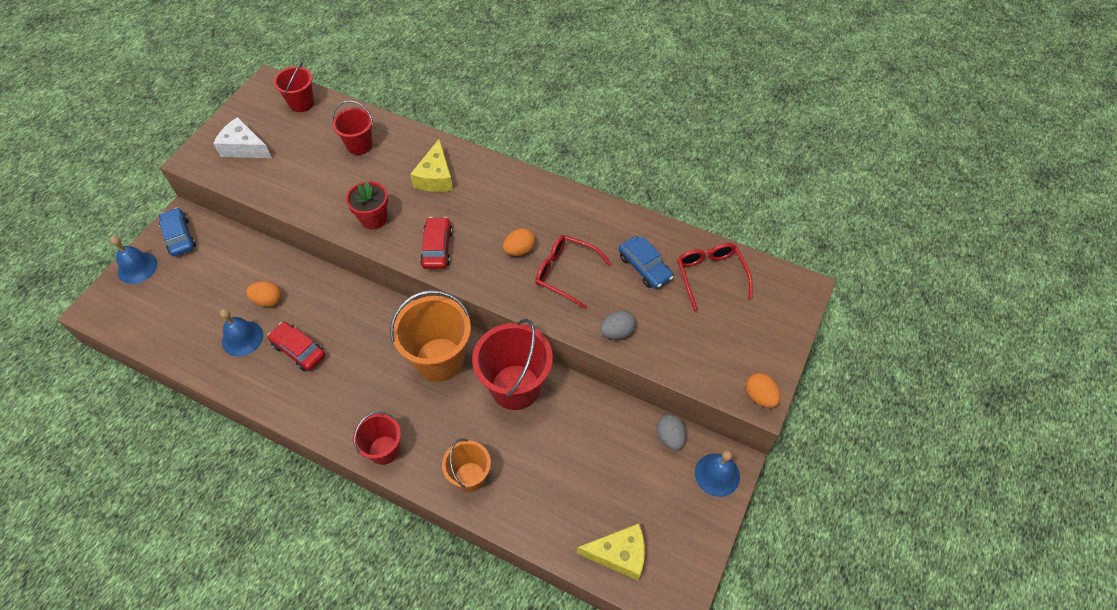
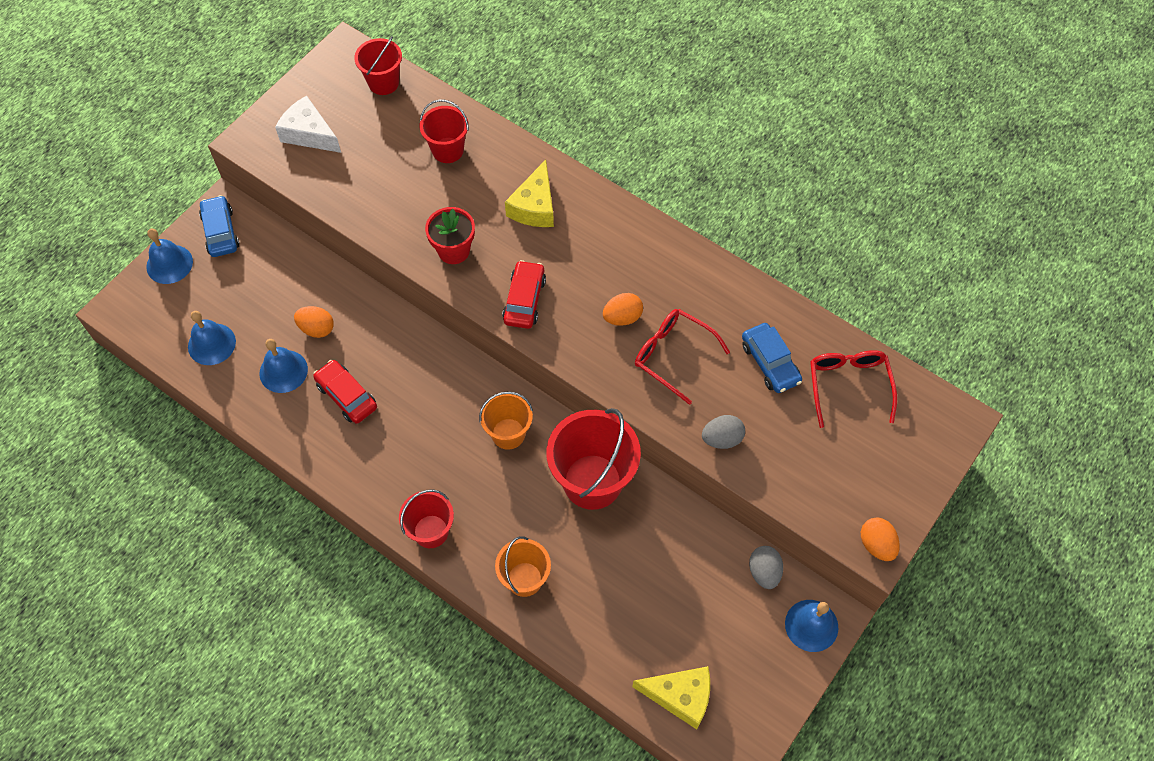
camera: 10 degrees right, 5 degrees up
orange bucket [390,290,471,382] -> orange bucket [479,391,533,450], size x0.58
none -> blue bell [188,311,236,365]

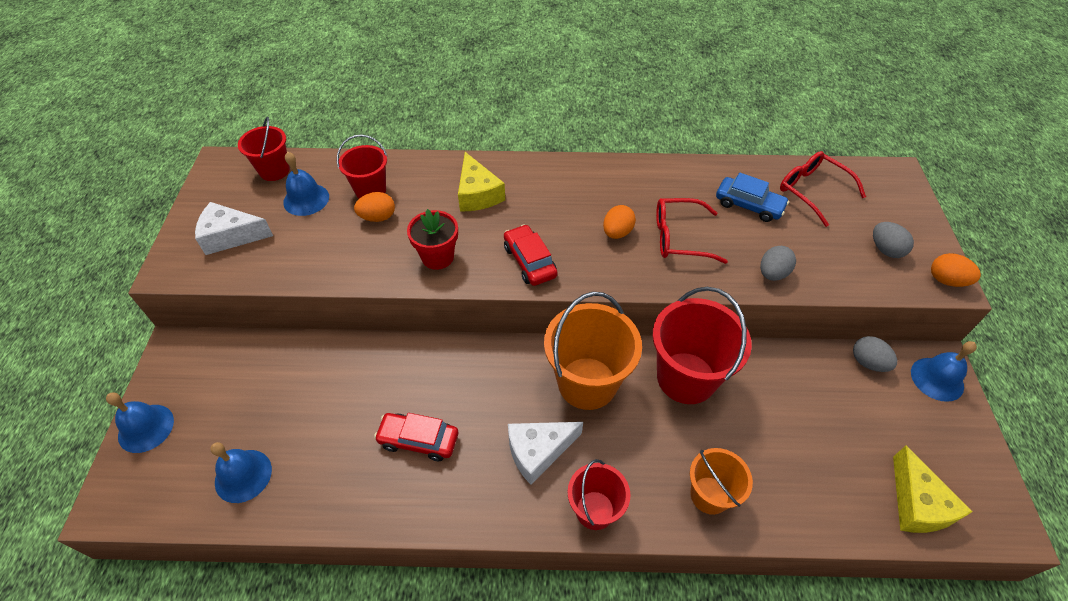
camera: 35 degrees left, 10 degrees down
blue car [199,195,239,257] -> none
blue bell [259,339,308,393] -> blue bell moved to [283,152,329,216]
orange egg [294,306,334,338] -> orange egg moved to [354,192,395,222]
orange bucket [479,391,533,450] -> orange bucket [544,292,642,410], size x1.71
yellow cheese [632,666,710,729] -> yellow cheese turned 105 degrees clockwise [893,446,973,533]
none -> white cheese [508,422,583,485]
none -> grey egg [873,222,914,258]

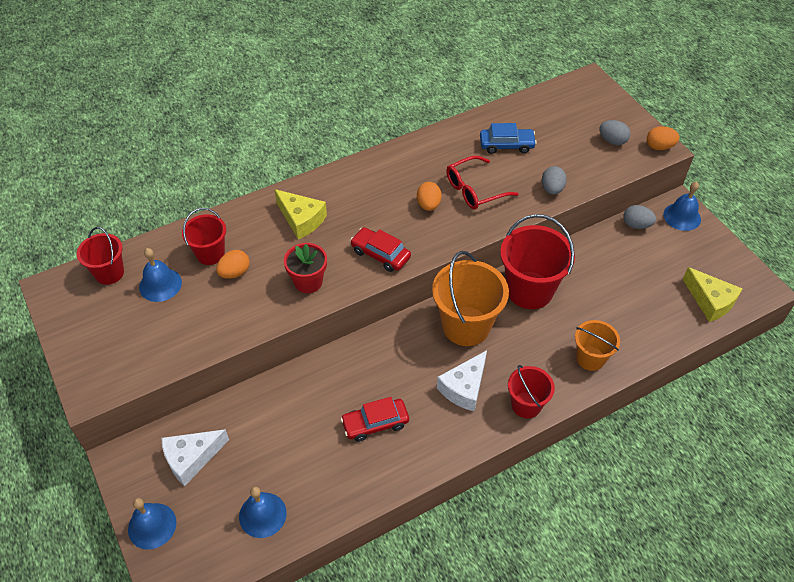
camera: 30 degrees left, 0 degrees up
white cheese [195,202,273,255] -> white cheese moved to [161,429,229,486]
red glasses [780,151,866,227] -> none

